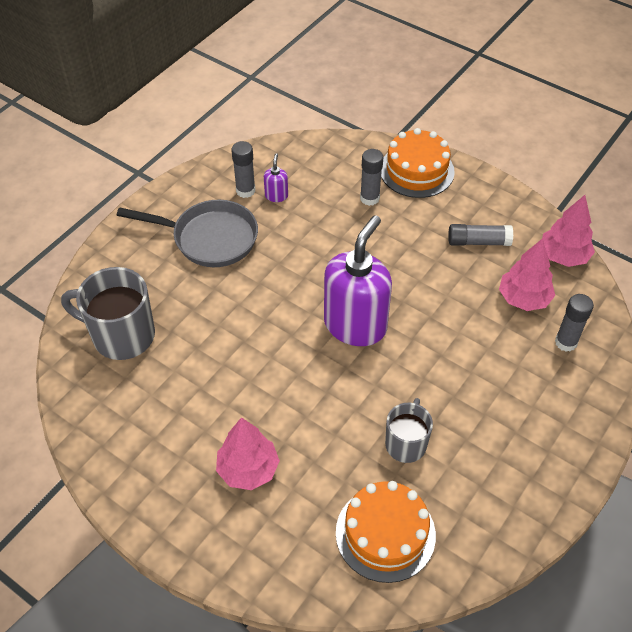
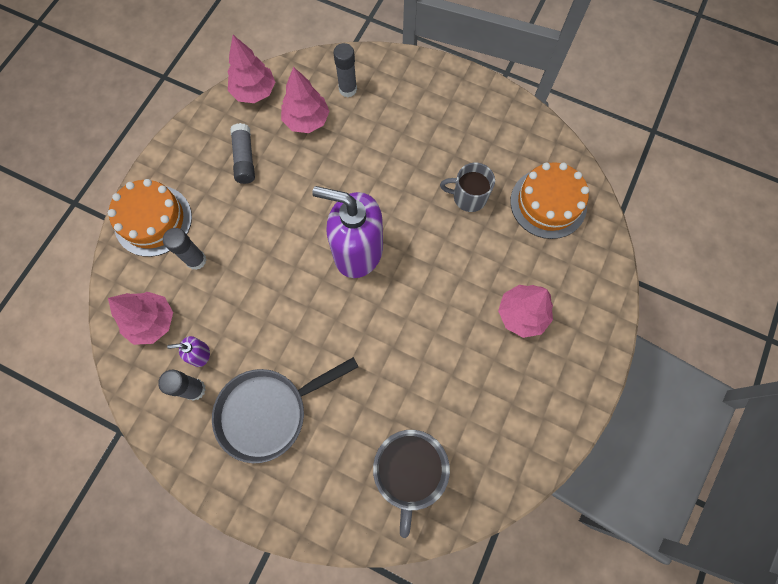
camera: 100 degrees left, 20 degrees up
grey pan [117,200,258,267] -> grey pan turned 120 degrees counterclockwise [212,357,358,463]
none -> pink tree [108,292,173,345]

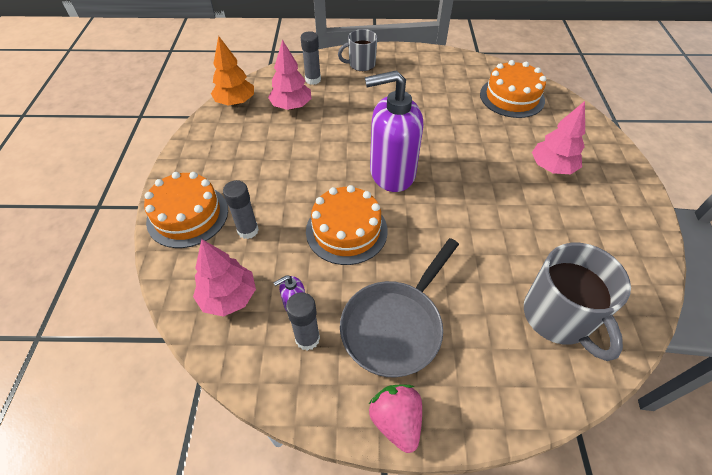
camera: 25 degrees left, 20 degrees down
pink tree [227,35,275,103] -> orange tree [211,36,254,106]
grey glue stick [230,123,255,184] -> none
grey mug [440,163,495,212] -> grey mug moved to [338,29,377,71]
none -> orange cake [306,185,388,265]
none -> pink strawberry [369,384,422,453]

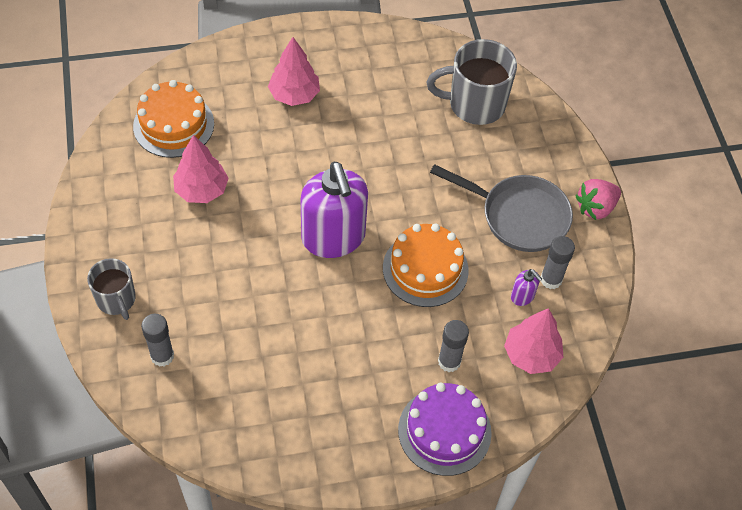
camera: 105 degrees left, 5 degrees up
orange cake [144,172,228,248] -> purple cake [398,383,492,476]
orange tree [211,36,254,106] -> none
pink tree [268,40,312,110] -> pink tree moved to [173,135,229,203]
grey mug [524,243,631,361] -> grey mug turned 150 degrees counterclockwise [427,39,517,125]

